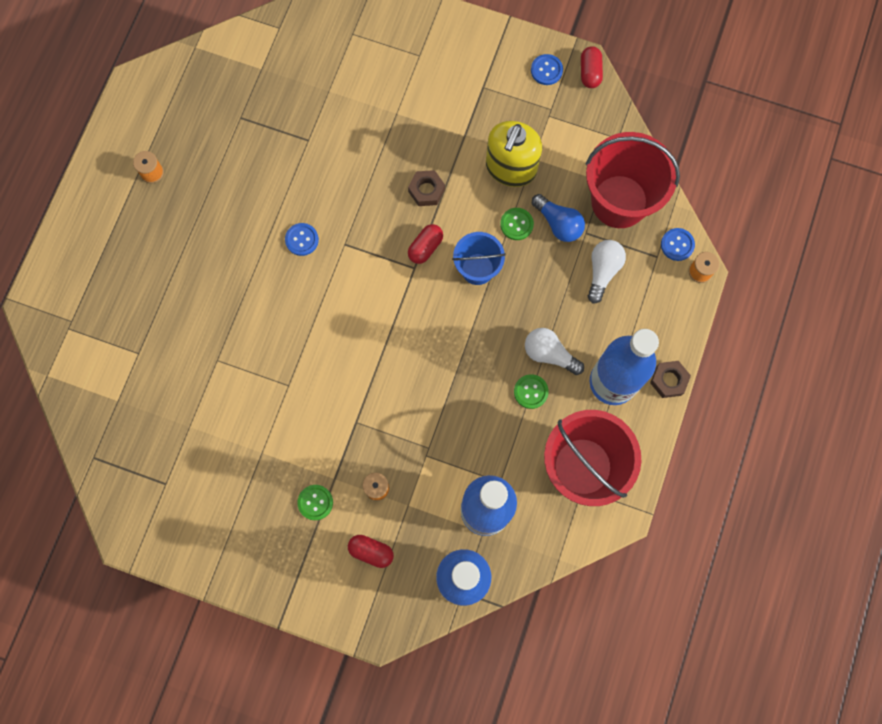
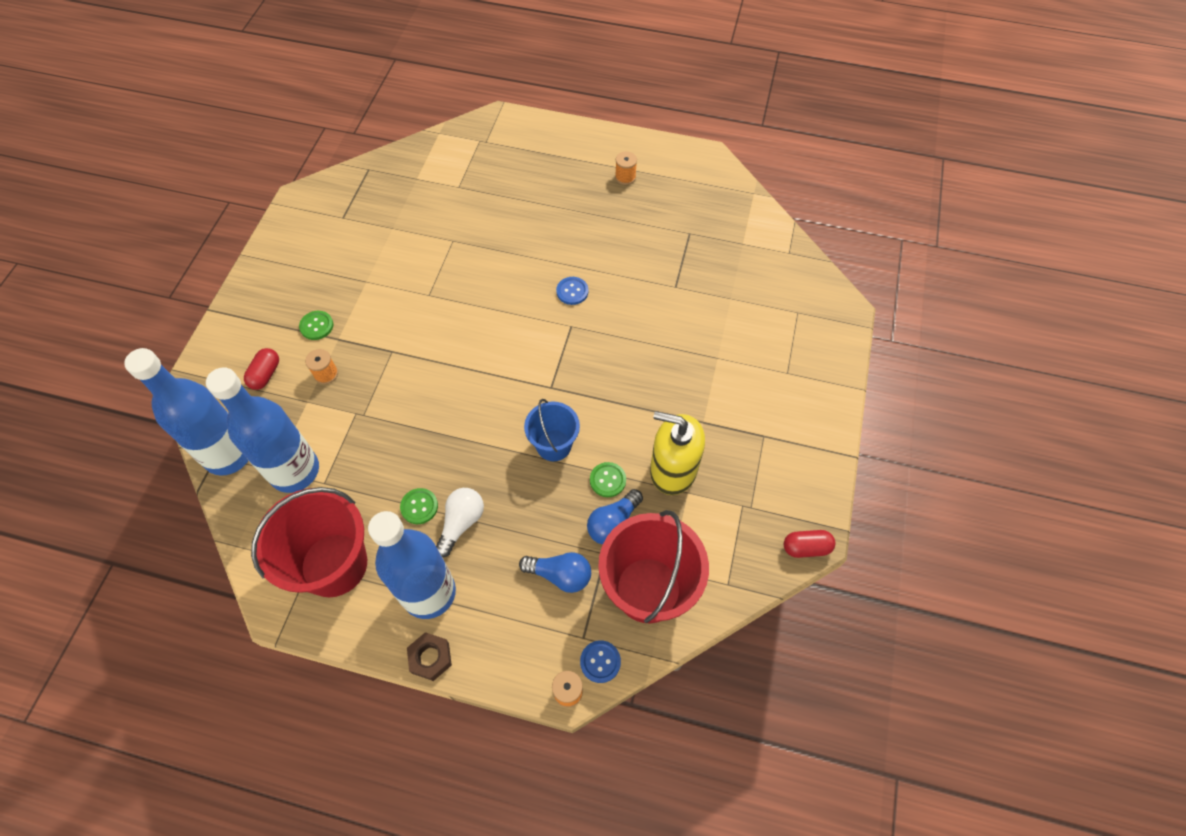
camera: 85 degrees right, 15 degrees down
brown nut [408,170,445,206] -> none
red capsule [408,224,443,264] -> none
blue button [531,54,563,85] -> none
white light bulb [588,240,626,303] -> blue light bulb [519,552,591,593]

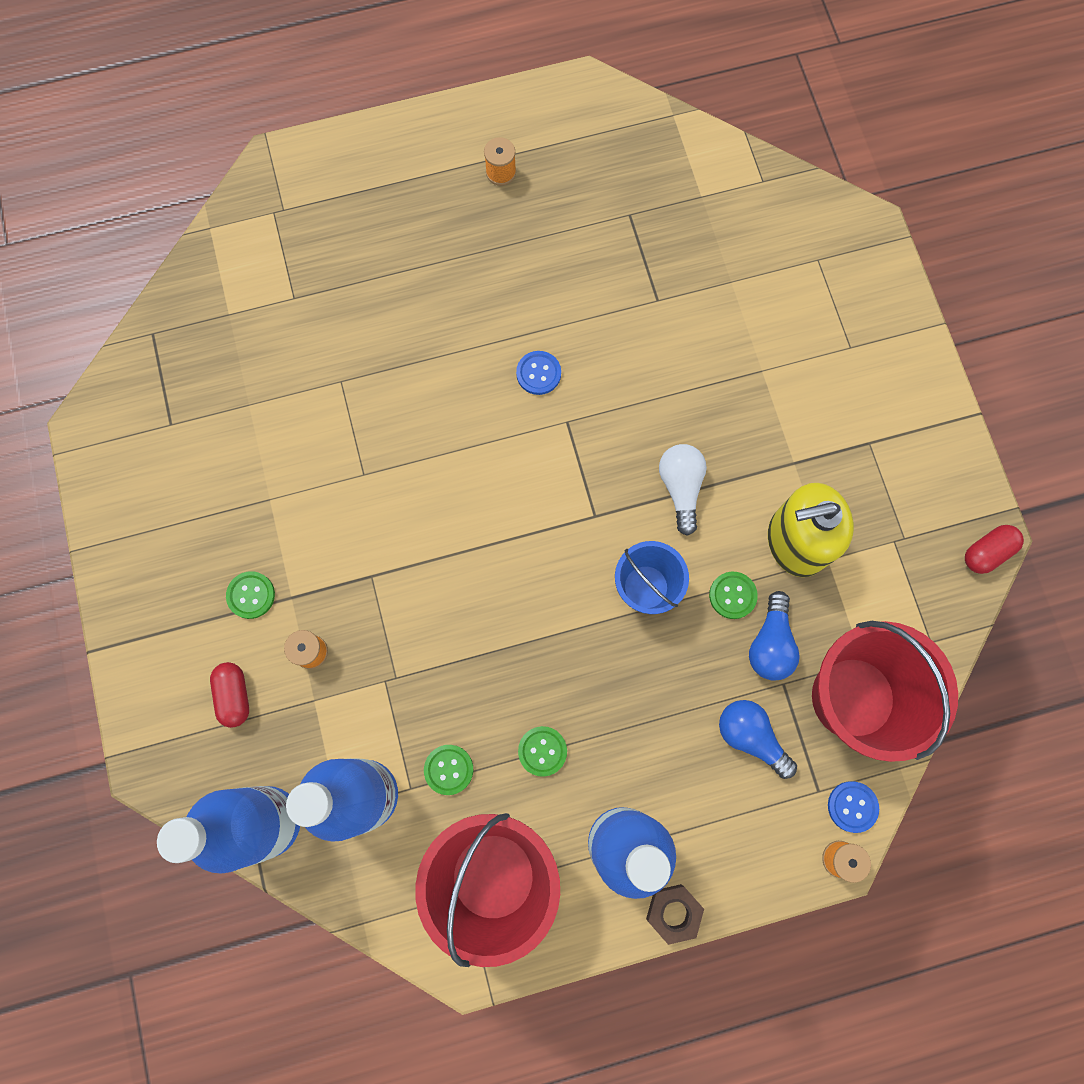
camera: 30 degrees left, 15 degrees up
white light bulb [436,488,484,557] -> white light bulb moved to [659,444,707,536]
blue light bulb [519,552,591,593] -> blue light bulb turned 120 degrees counterclockwise [719,700,797,779]
none -> green button [424,745,473,795]

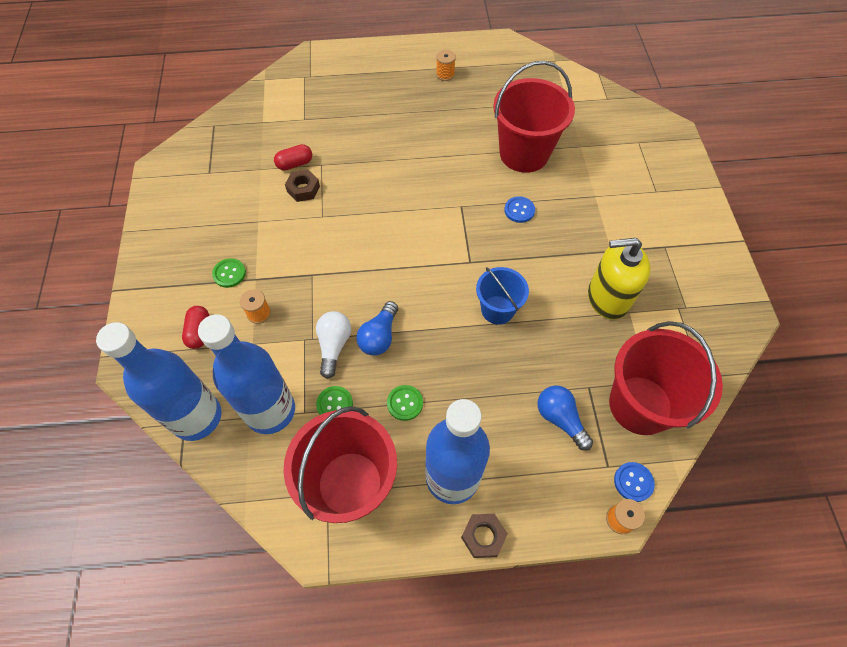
camera: 10 degrees right, 15 degrees down
blue button [516,351,561,395] -> blue button moved to [504,196,535,223]
white light bulb [659,444,707,536] -> white light bulb moved to [316,311,351,379]
green button [709,572,758,619] -> none
blue light bulb [749,591,800,681] -> blue light bulb moved to [356,301,398,356]
red capsule [965,525,1024,574] -> red capsule moved to [274,144,312,171]
none -> brown nut [285,170,320,202]
none -> red bucket [493,61,575,173]

